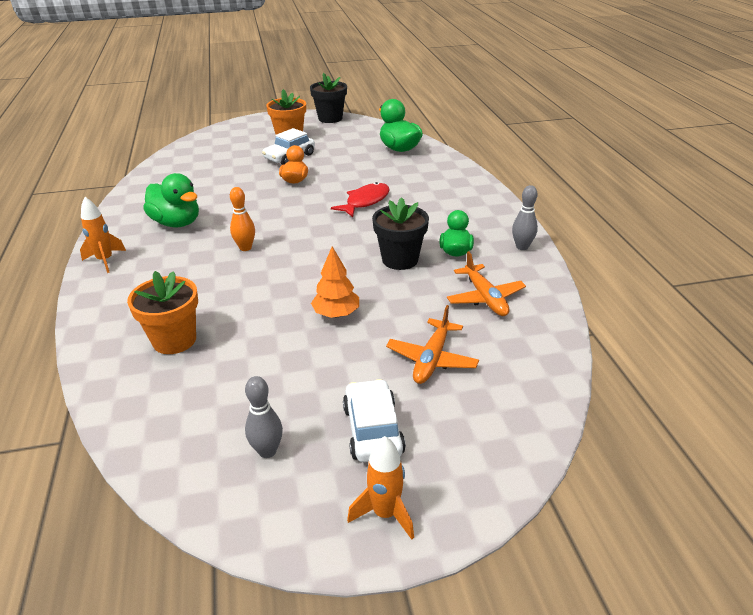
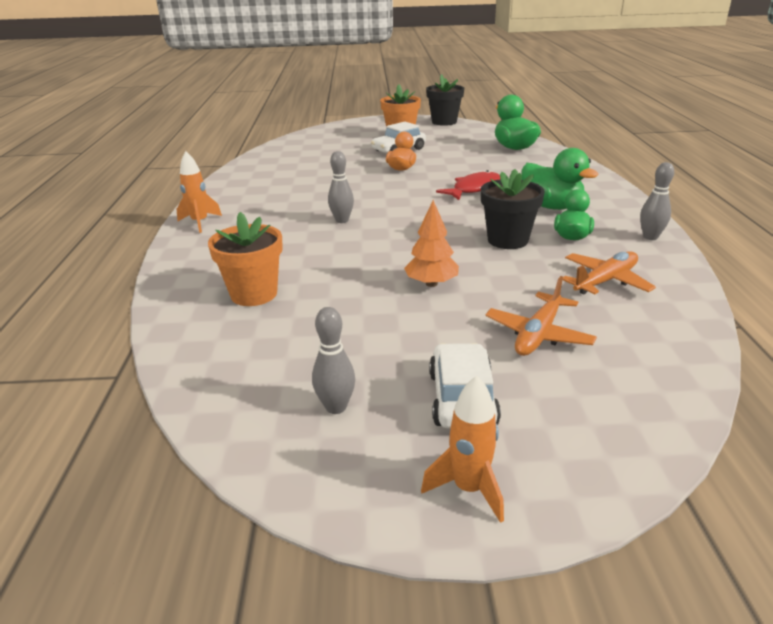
camera: 10 degrees right, 5 degrees down
green duck [143,173,199,227] -> green duck moved to [521,148,598,210]
orange bowling pin [230,187,255,251] -> grey bowling pin [328,151,354,223]
orange plane [447,251,526,316] -> orange plane turned 120 degrees counterclockwise [563,251,656,295]

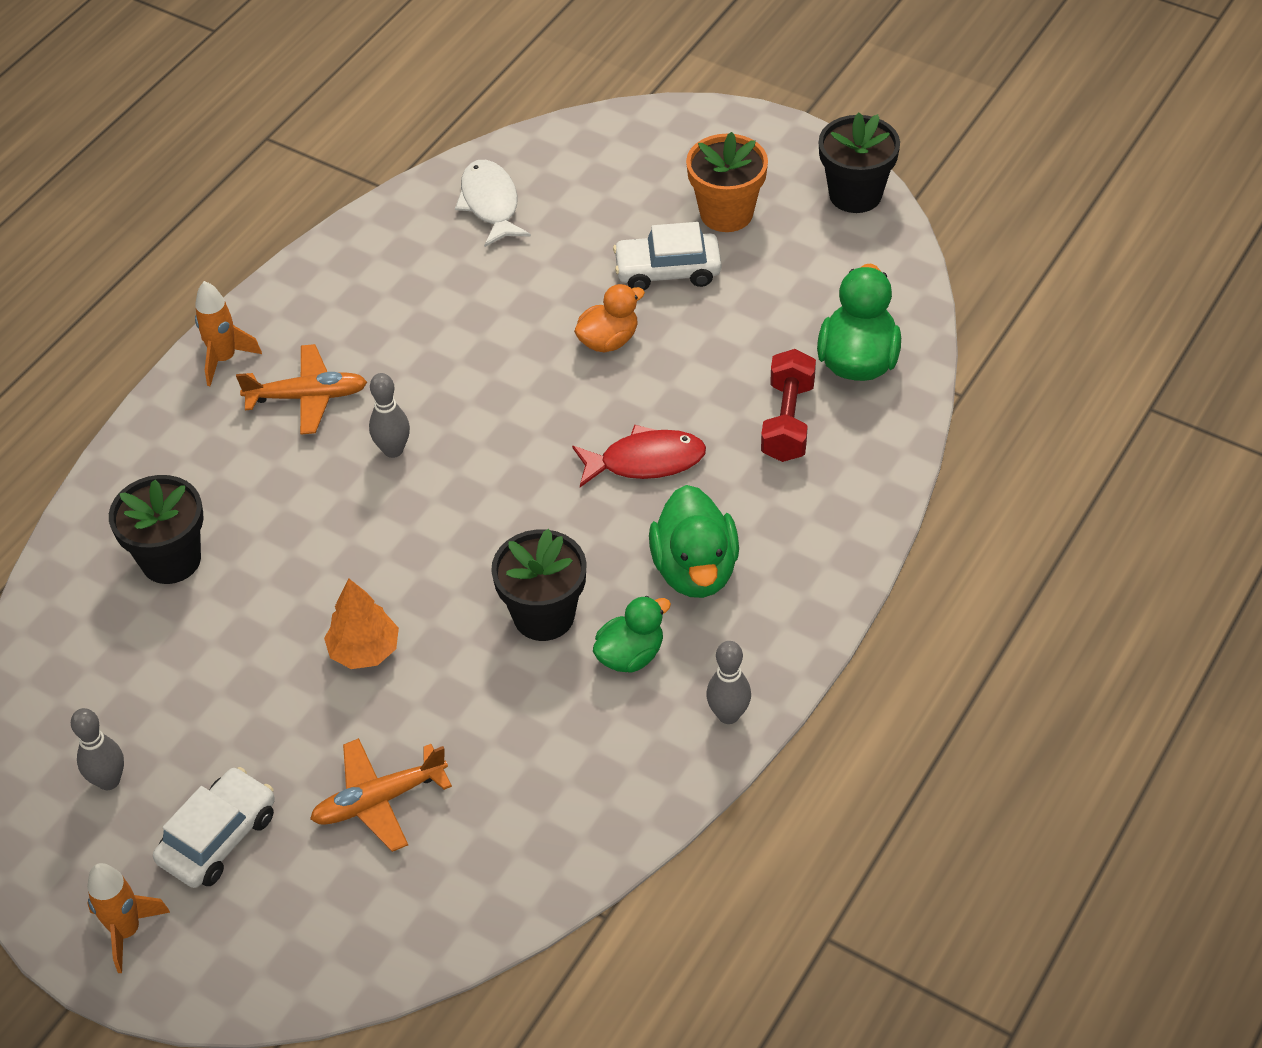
camera: 35 degrees right, 20 degrees up
orange flower pot [208,212,283,306] -> black flower pot [109,475,204,584]
orange plane [563,251,656,295] -> orange plane moved to [236,344,367,435]
none -> white fish [455,160,531,247]
none -> red dumbbell [761,349,816,462]

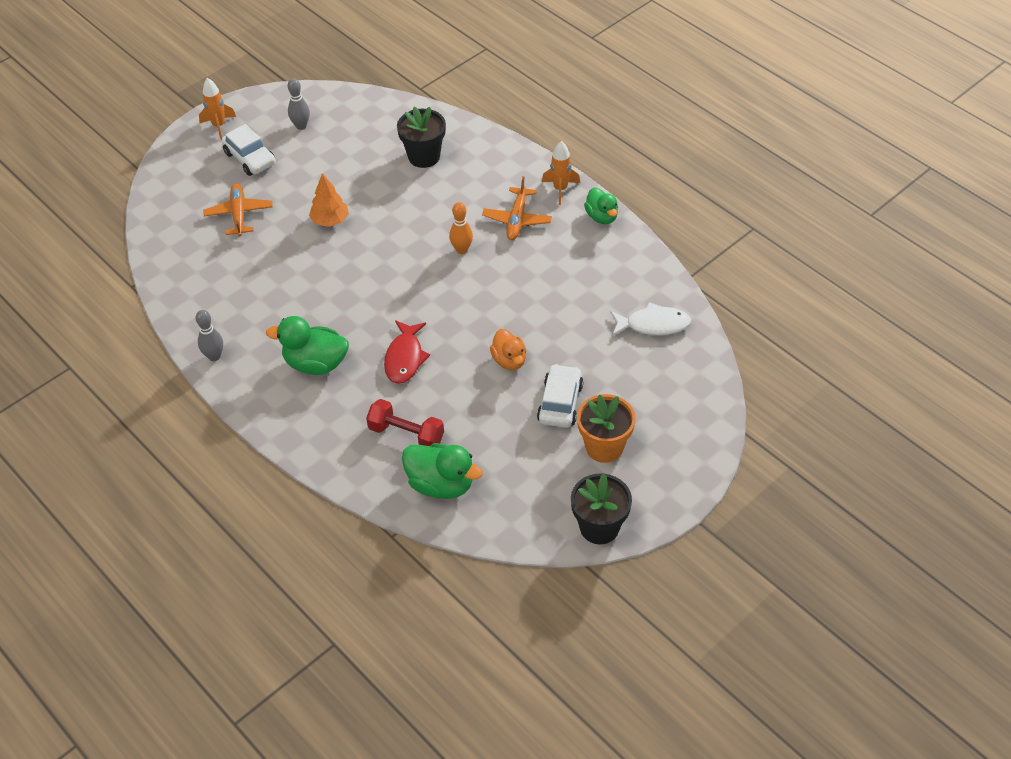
camera: 105 degrees right, 0 degrees up
grey bowling pin [369,373,410,458] -> orange bowling pin [449,202,473,254]
black flower pot [491,529,587,641] -> none
green duck [593,596,671,673] -> green duck moved to [584,187,618,224]

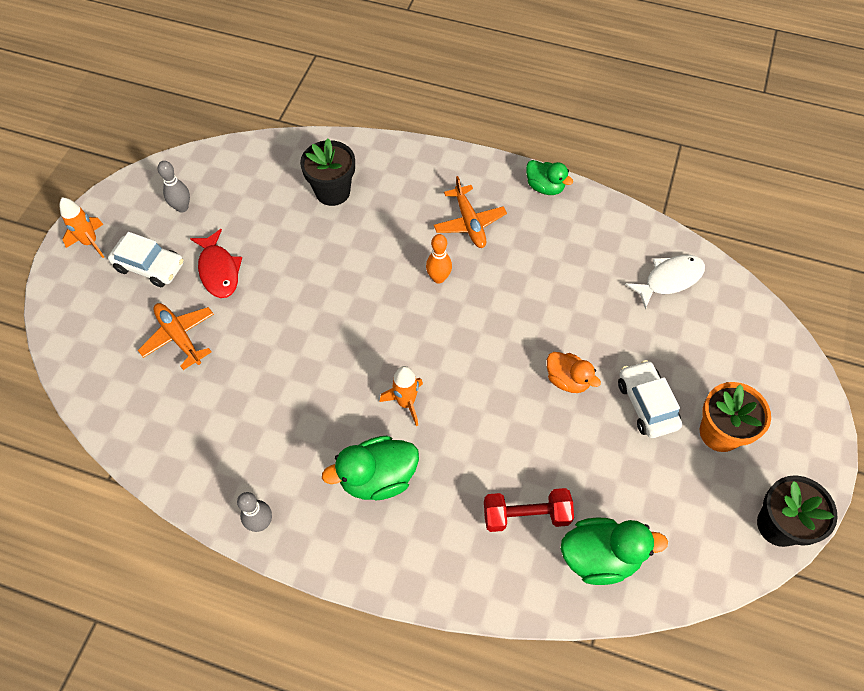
camera: 30 degrees left, 10 degrees up
orange tree [309,173,349,227] -> none
red fish [384,320,430,384] -> red fish moved to [190,229,242,298]
orange rocket [542,141,580,205] -> orange rocket moved to [380,366,423,426]

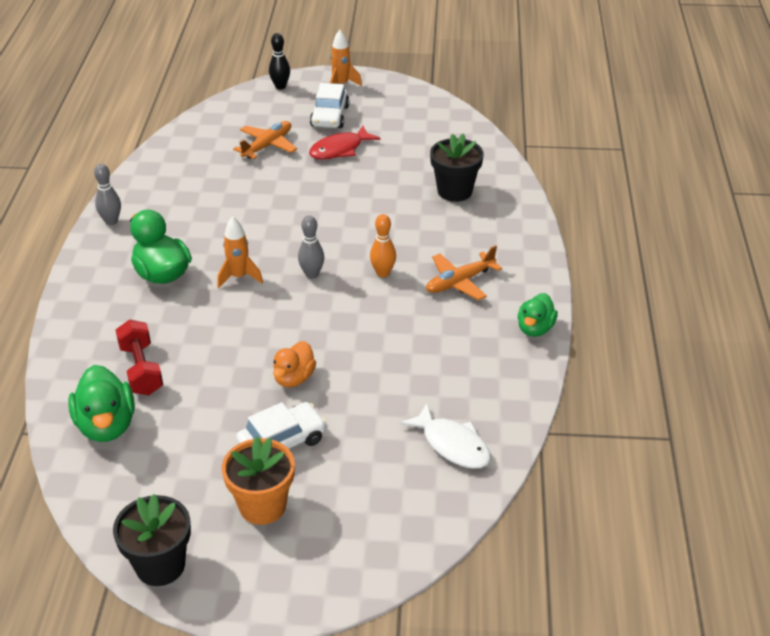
camera: 75 degrees right, 20 degrees down
grey bowling pin [158,161,190,213] -> grey bowling pin moved to [298,215,324,279]
none -> black bowling pin [269,33,290,90]

